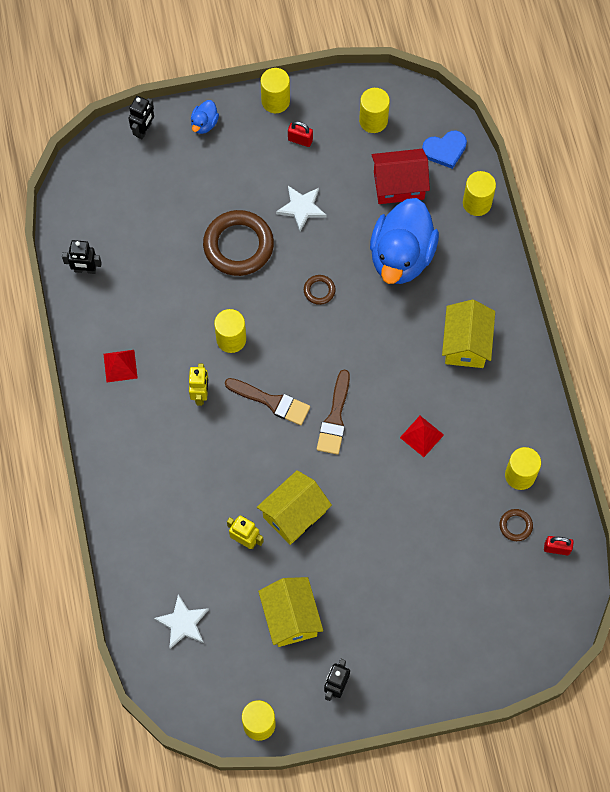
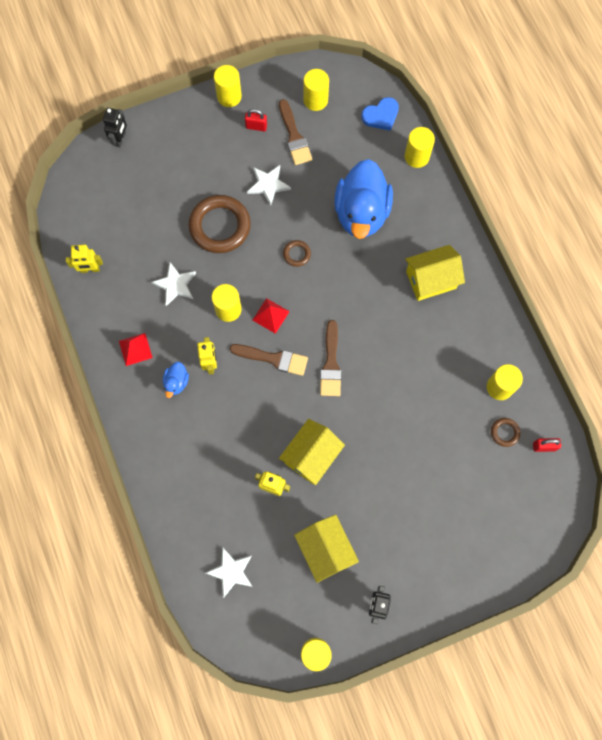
camera: 10 degrees left, 5 degrees up
black robot [62,240,102,274] -> yellow robot [66,245,103,273]
blue duck [191,100,219,134] -> blue duck moved to [163,362,189,398]
red house [372,149,430,204] -> none
red pyramid [400,416,444,457] -> red pyramid moved to [253,298,290,334]
yellow house [442,300,495,368] -> yellow house turned 75 degrees clockwise [405,245,465,301]
none -> white star [151,262,196,306]
none -> brown brush [279,99,312,165]

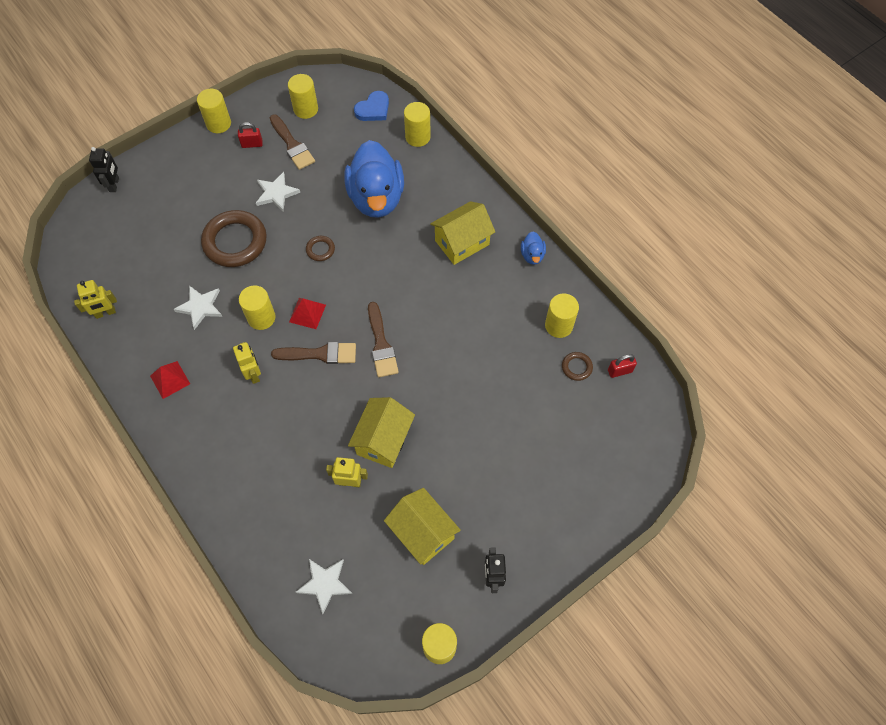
camera: 15 degrees left, 10 degrees down
blue duck [163,362,189,398] -> blue duck moved to [521,232,546,265]

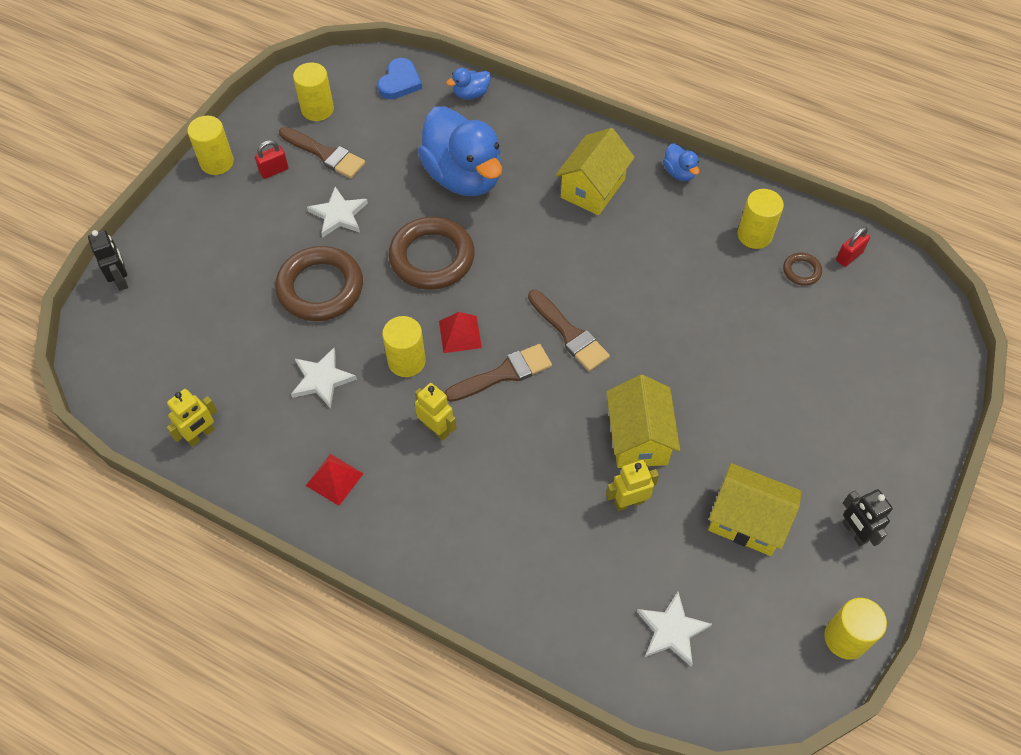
camera: 25 degrees left, 5 degrees down
brown ring [306,236,335,261] -> brown ring [388,217,475,290], size x2.23
yellow cylinder [404,102,431,147] -> blue duck [446,68,491,100]

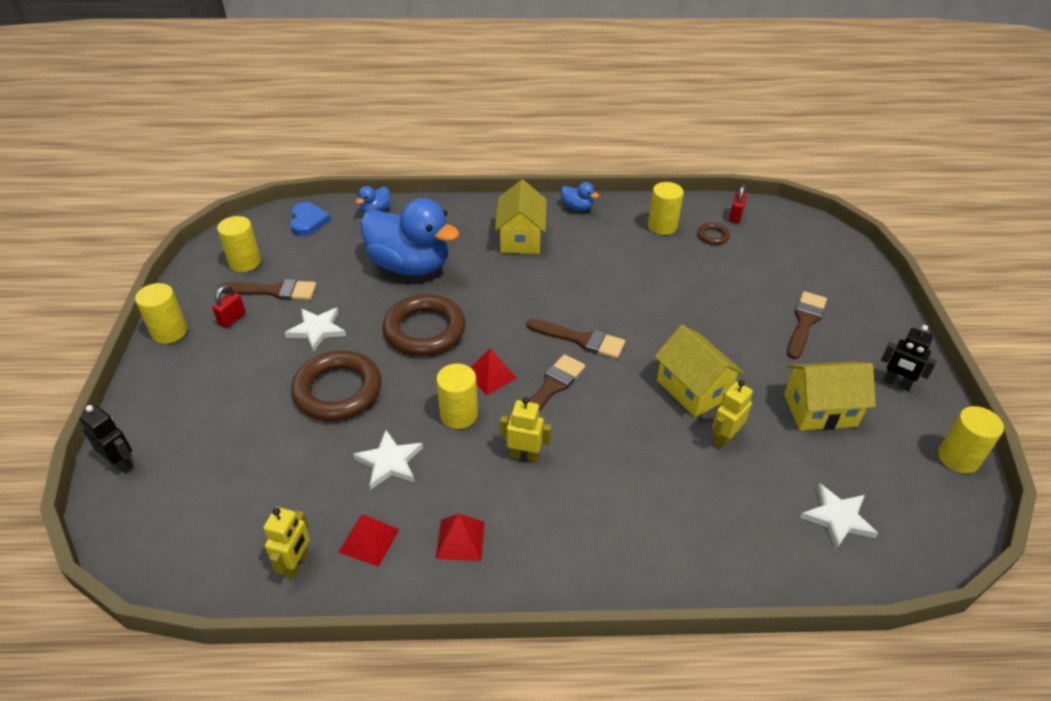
camera: 30 degrees left, 15 degrees down
none -> red pyramid [338,514,399,567]
none -> brown brush [787,291,827,359]

